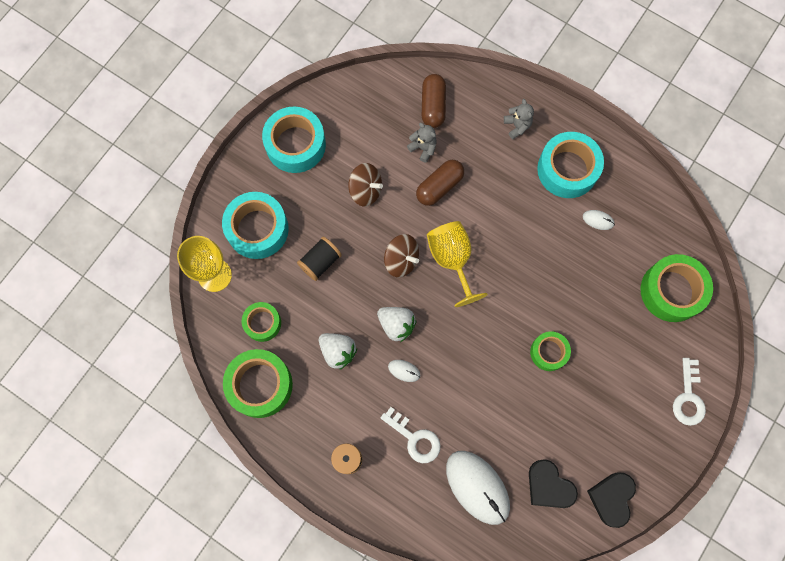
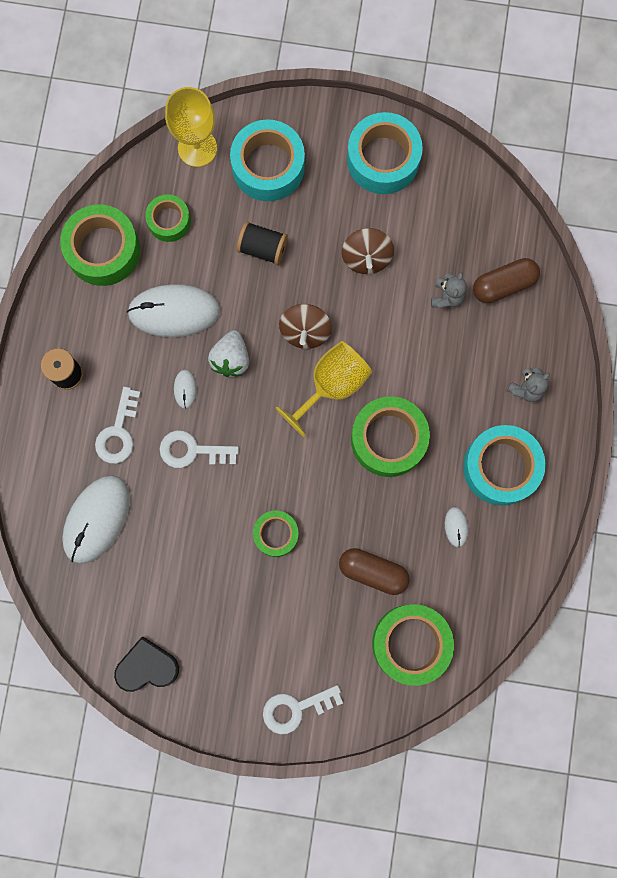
camera: 65 degrees right, 5 degrees up
white strawberry [319,333,357,370] -> white mouse [127,284,220,337]
brown capsule [416,160,464,206] -> brown capsule moved to [339,548,410,595]
black heart [529,459,578,508] -> none
none -> white key [160,430,239,468]
none -> green tape [351,396,430,477]

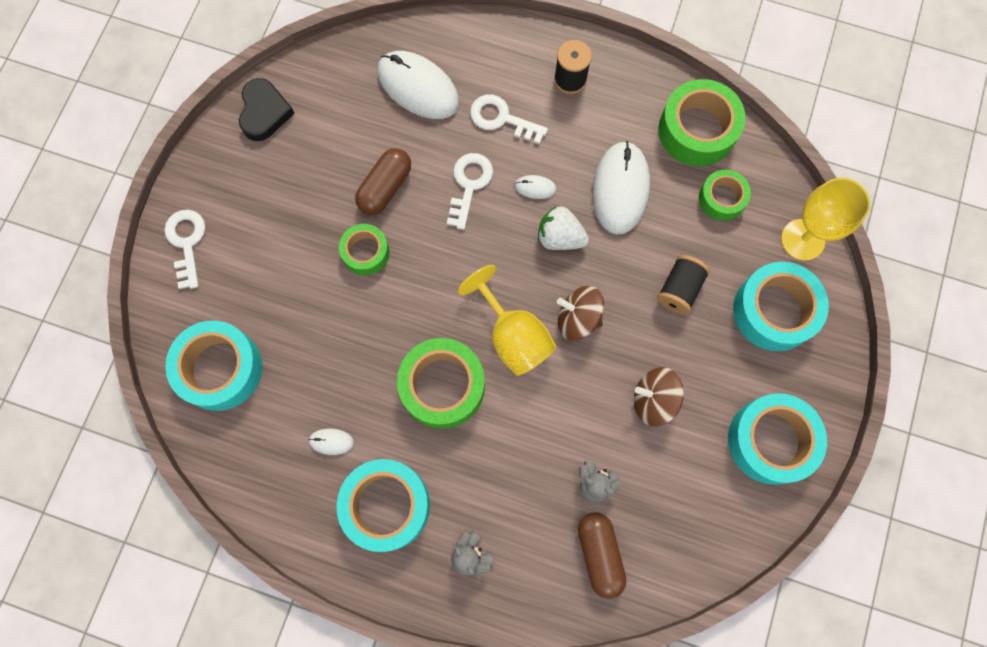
camera: 100 degrees right, 5 degrees down
brown capsule [339,548,410,595] -> brown capsule moved to [355,148,411,215]
green tape [372,604,454,686] -> turquoise tape [165,321,262,411]

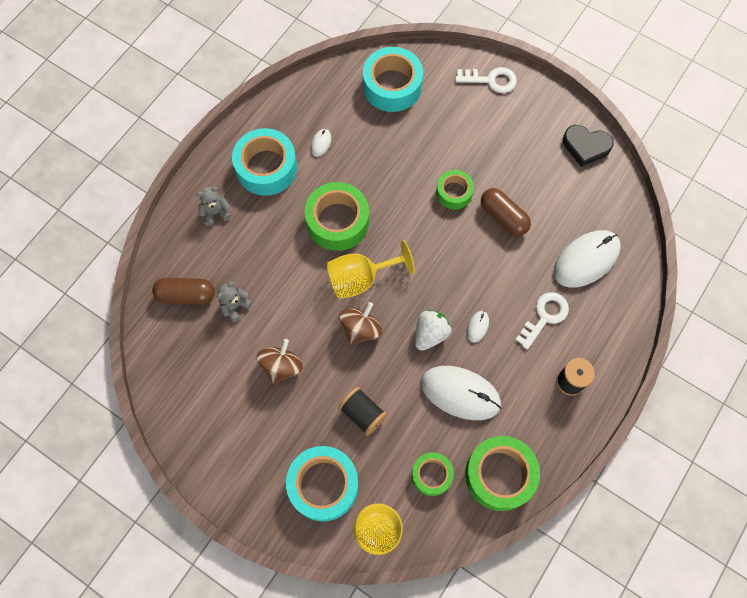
camera: 105 degrees right, 5 degrees down
white key [447,153,493,230] -> none
turquoise tape [728,393,827,485] -> none

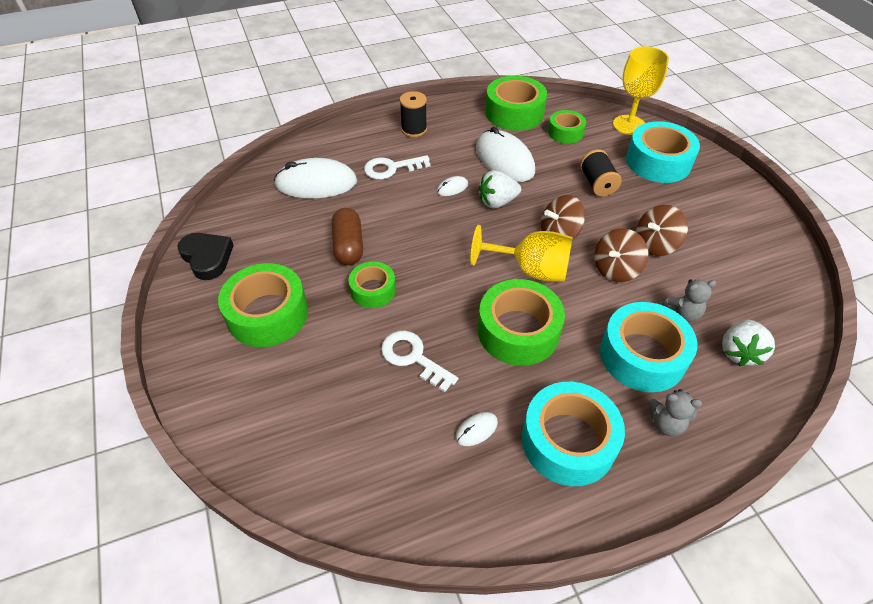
camera: 145 degrees left, 20 degrees down
brown capsule [152,278,214,305] -> white strawberry [722,319,775,366]
turquoise tape [363,47,423,112] -> turquoise tape moved to [600,302,697,392]
white key [455,67,517,93] -> white key moved to [381,331,458,392]
none -> green tape [218,263,308,347]
none -> brown spinning top [594,228,648,282]

